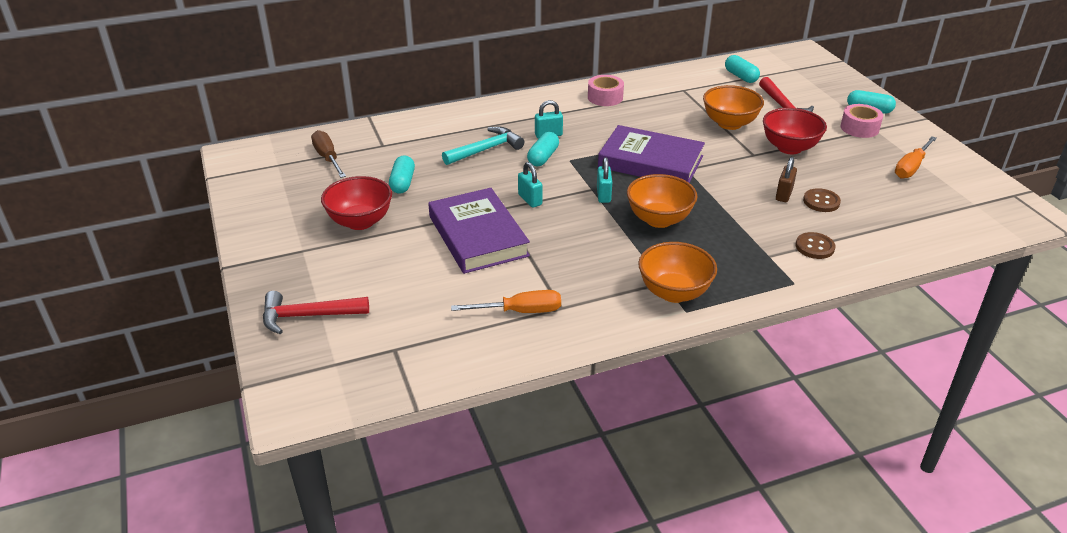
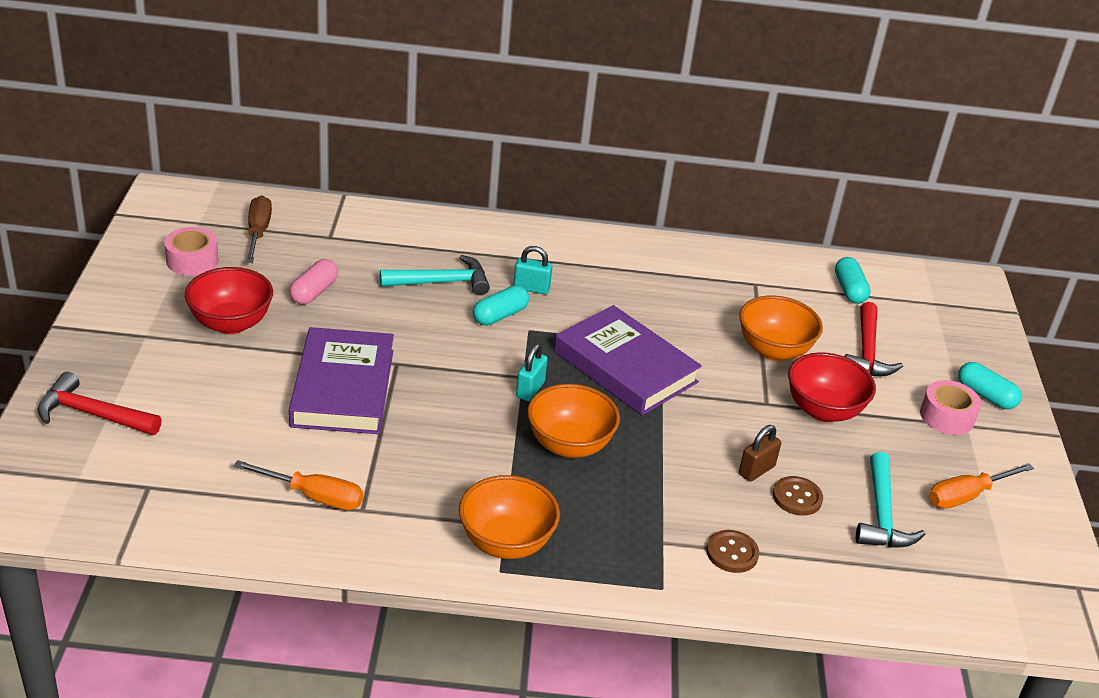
camera: 20 degrees right, 0 degrees up
turquoise capsule [389,155,415,194] -> pink capsule [289,259,338,305]
turquoise padlock [518,162,542,208] -> none
pink tape [588,75,624,106] -> pink tape moved to [164,227,218,276]
none -> turquoise hammer [856,452,926,547]

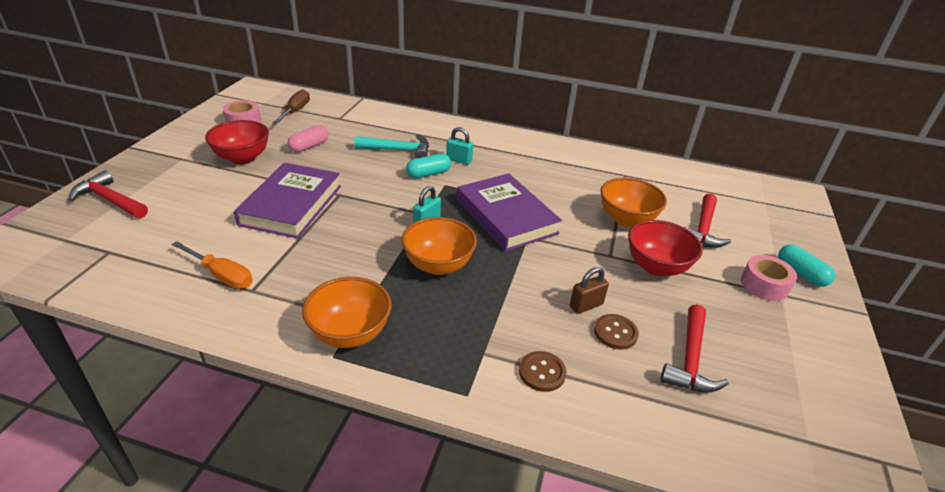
camera: 15 degrees right, 0 degrees up
turquoise capsule [835,257,870,304] -> none
turquoise hammer [856,452,926,547] -> red hammer [661,304,729,393]
orange screwdriver [929,463,1034,509] -> none

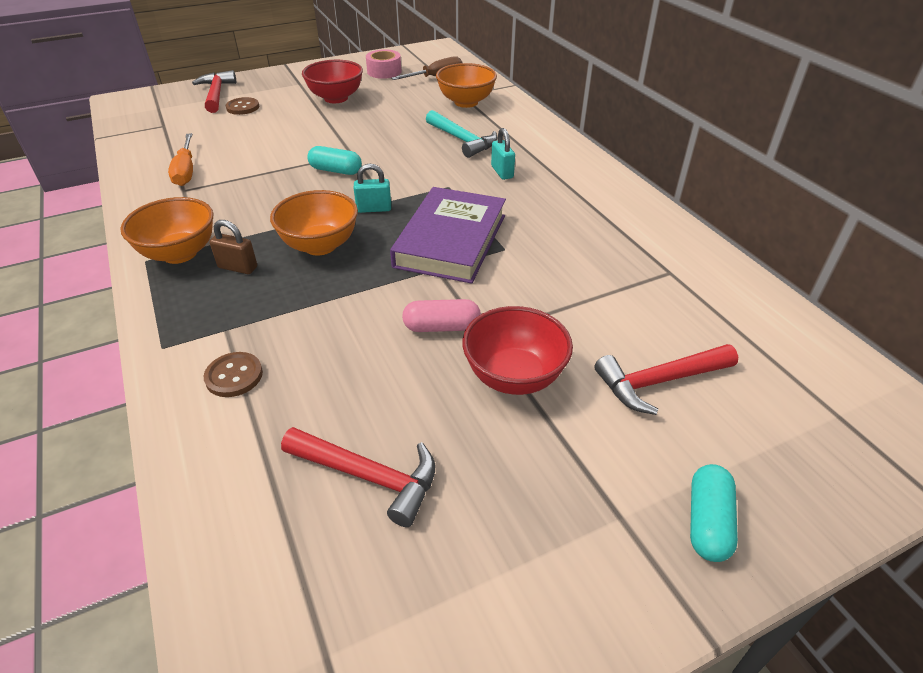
camera: 50 degrees right, 5 degrees up
purple book [234,163,341,239] -> none
pink capsule [287,125,329,153] -> pink capsule moved to [402,299,481,332]
turquoise capsule [406,153,451,178] -> turquoise capsule moved to [307,146,362,175]
brown padlock [570,267,609,314] -> brown padlock moved to [210,220,257,274]
brown button [594,314,639,350] -> brown button moved to [225,97,259,115]
orange bowl [600,177,667,227] -> orange bowl moved to [436,63,497,108]
red hammer [661,304,729,393] -> red hammer turned 135 degrees counterclockwise [281,427,435,527]
pink tape [741,255,797,301] -> none

